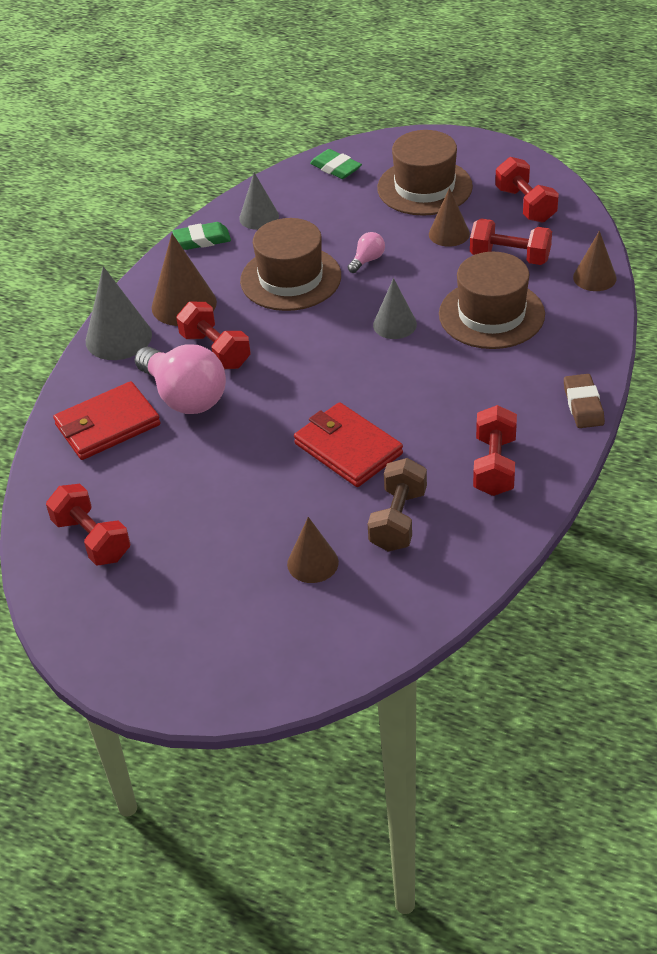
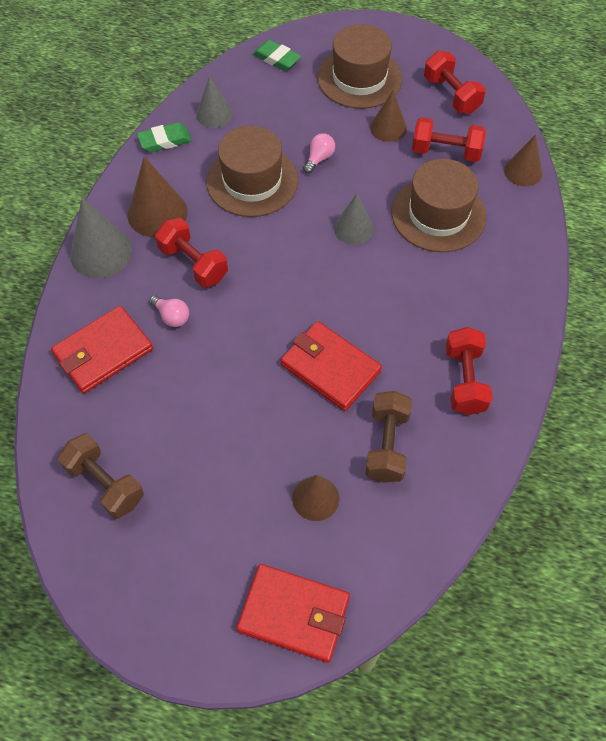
camera: 10 degrees left, 15 degrees up
red dumbbell [46,484,130,566] -> brown dumbbell [58,433,144,519]
pink light bulb [135,344,226,414] -> pink light bulb [149,295,189,327], size x0.44
brown eraser [564,374,605,428] -> none
none -> red wallet [236,564,350,663]

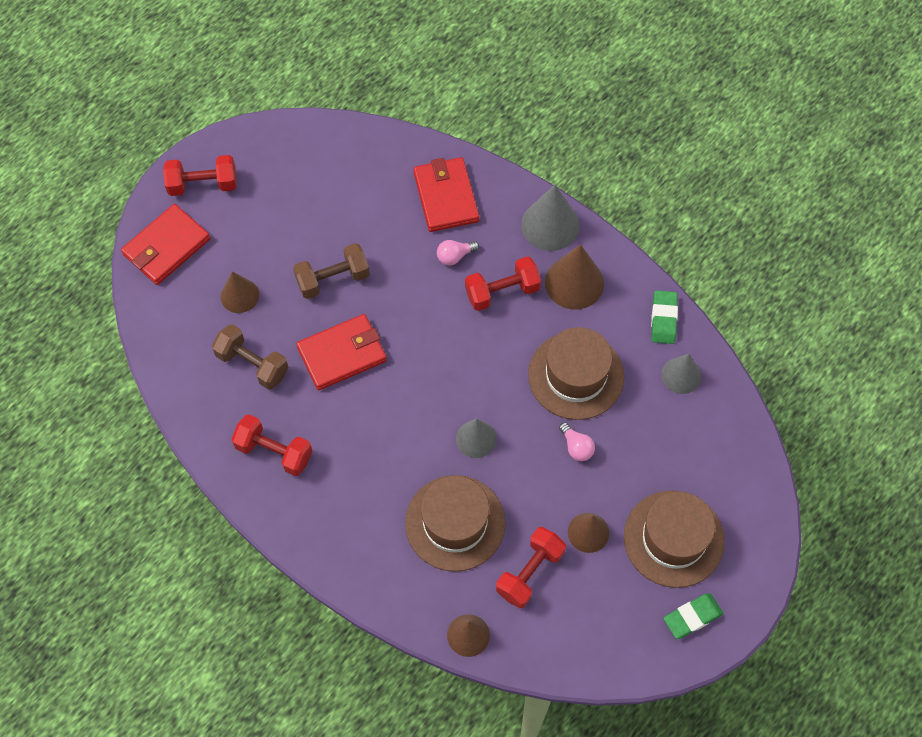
camera: 115 degrees right, 5 degrees up
brown dumbbell [58,433,144,519] -> brown dumbbell moved to [293,243,370,299]
green eraser [253,40,301,71] -> green eraser moved to [664,593,723,639]
red dumbbell [424,51,486,114] -> red dumbbell moved to [163,155,237,196]

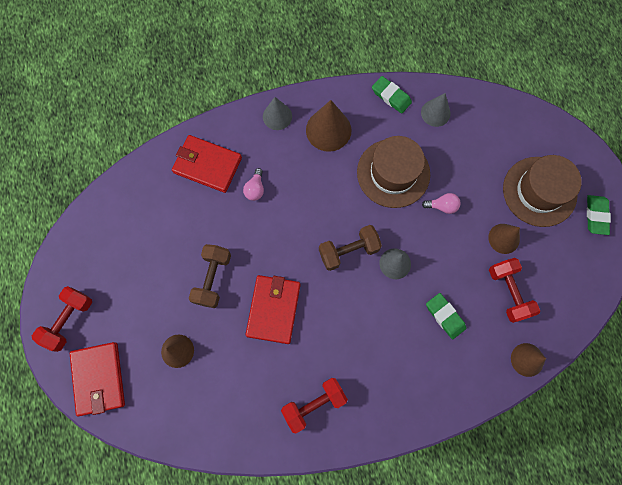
camera: 55 degrees left, 10 degrees up
brown dumbbell [212,324,289,390] -> brown dumbbell moved to [319,225,382,271]
brown hat [405,475,505,572] -> green eraser [426,293,466,339]
red dumbbell [465,256,541,311] -> none
grey cone [521,185,580,251] -> grey cone [263,97,292,130], size x0.65

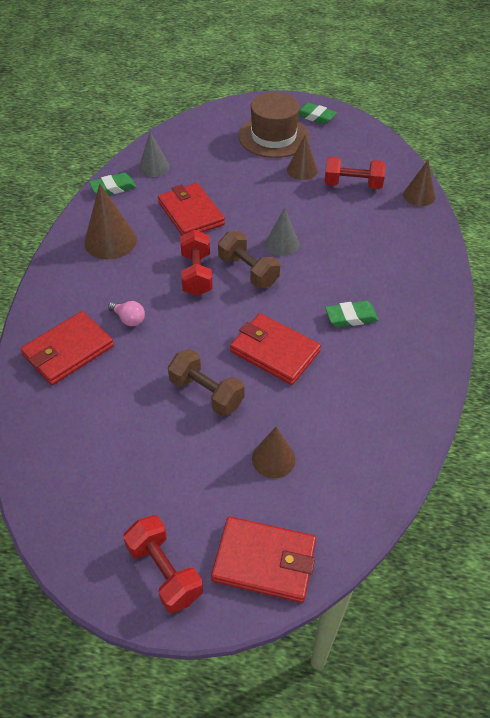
camera: 65 degrees left, 25 degrees down
grey cone [263,97,292,130] -> none
red dumbbell [281,378,348,433] -> red dumbbell moved to [180,230,213,296]
brown dumbbell [319,225,382,271] -> brown dumbbell turned 45 degrees counterclockwise [218,231,280,288]
brown hat [357,136,430,208] -> red wallet [158,183,225,236]
pink light bulb [422,193,460,214] -> none
green eraser [426,293,466,339] -> green eraser moved to [325,301,379,327]

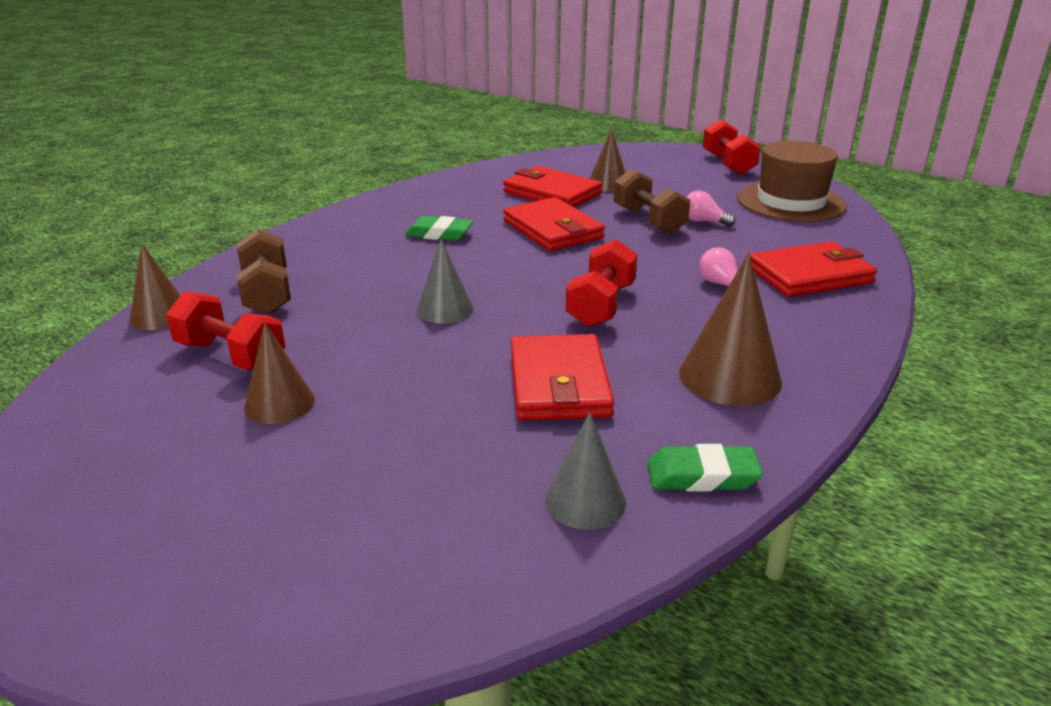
camera: 155 degrees left, 20 degrees down
red wallet [211,517,316,603] -> red wallet moved to [503,166,602,207]
brown dumbbell [218,231,280,288] -> brown dumbbell moved to [237,229,291,314]
brown hat [238,92,309,158] -> brown hat moved to [737,141,847,222]
green eraser [299,103,337,124] -> none
none -> pink light bulb [686,191,736,227]

